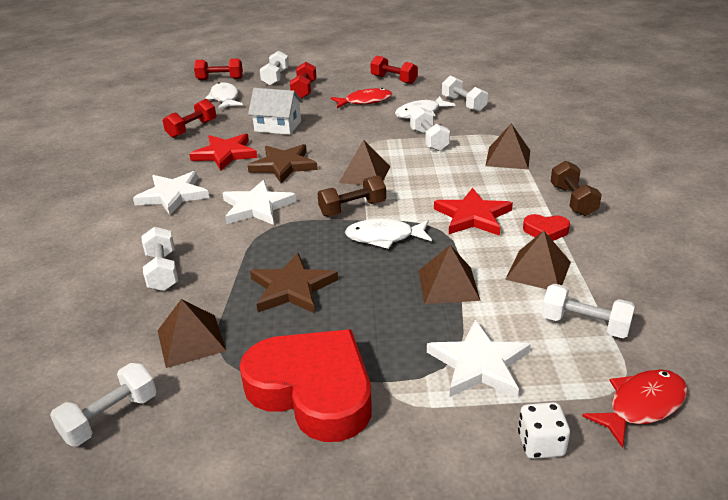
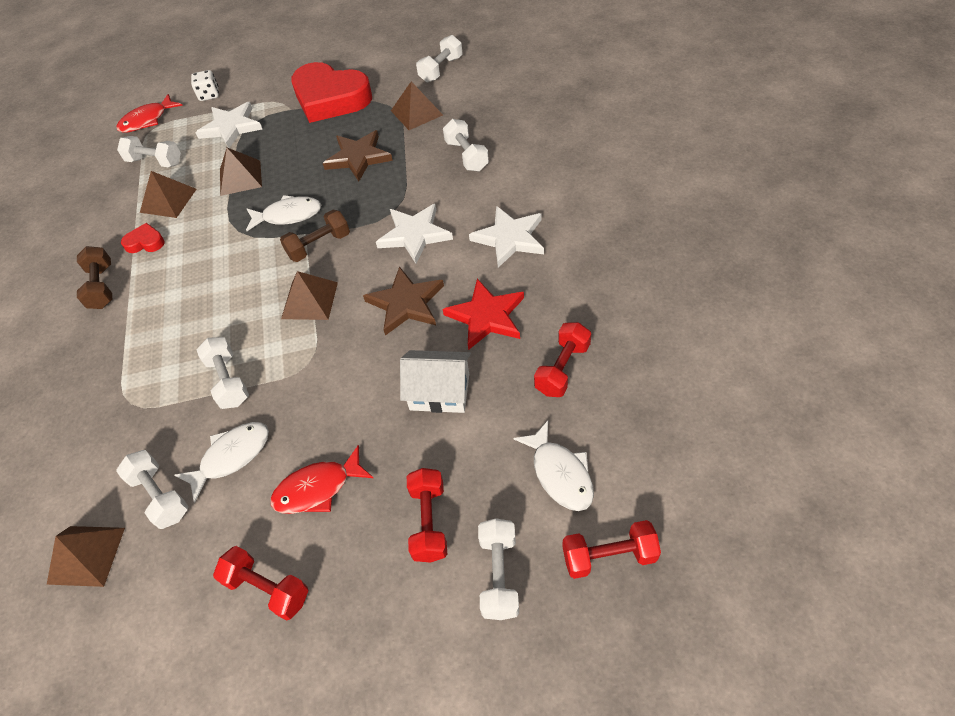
camera: 175 degrees right, 20 degrees up
red star [434,188,513,236] -> none
brown pyramid [485,123,530,169] -> brown pyramid moved to [47,526,125,587]

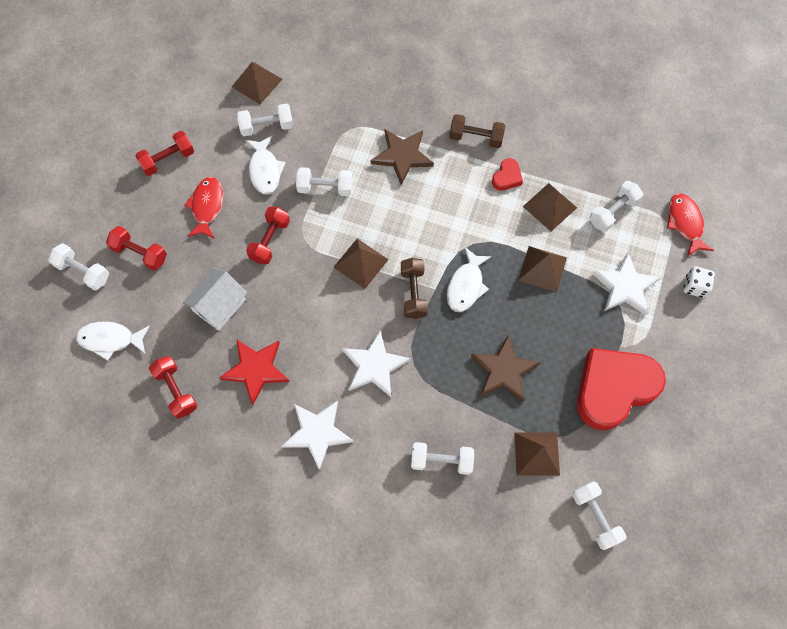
camera: 115 degrees right, 15 degrees up
brown star [363,266,444,336] -> brown star moved to [371,129,434,185]
red dumbbell [562,520,661,579] -> red dumbbell moved to [246,207,290,264]

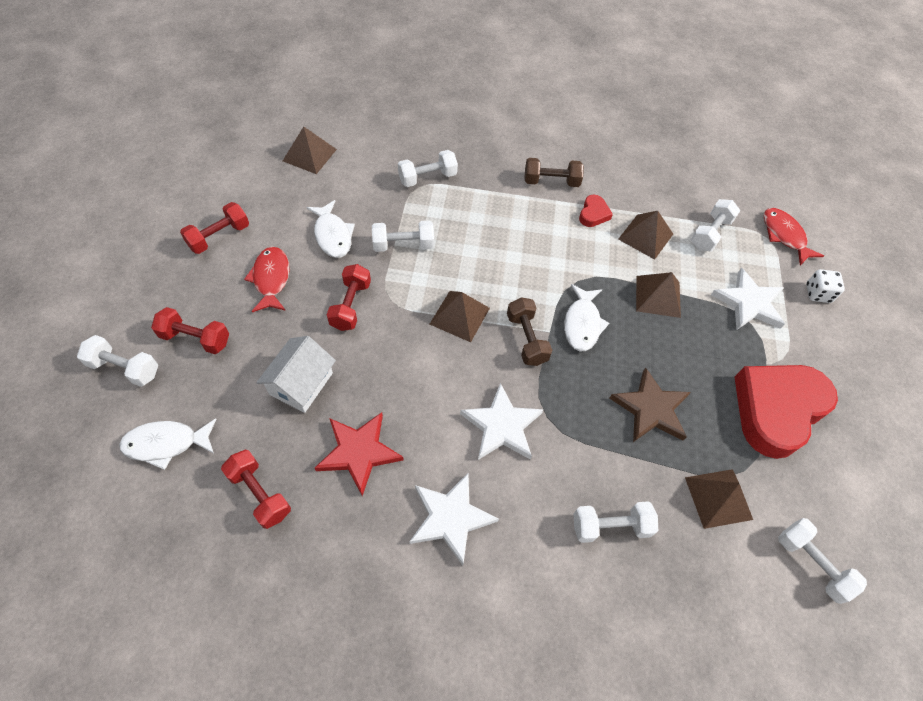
camera: 15 degrees left, 10 degrees down
white dumbbell [237,104,293,136] -> white dumbbell moved to [398,150,458,187]
brown star [371,129,434,185] -> none

